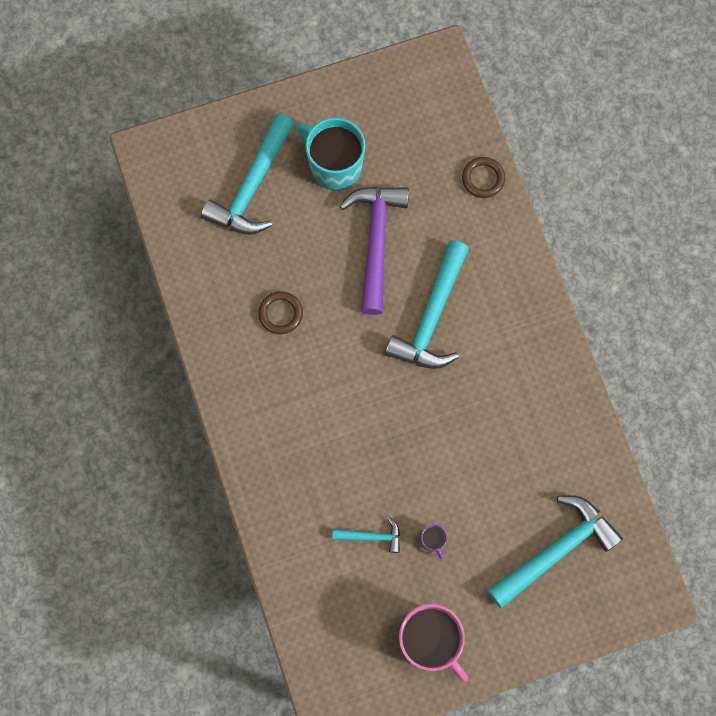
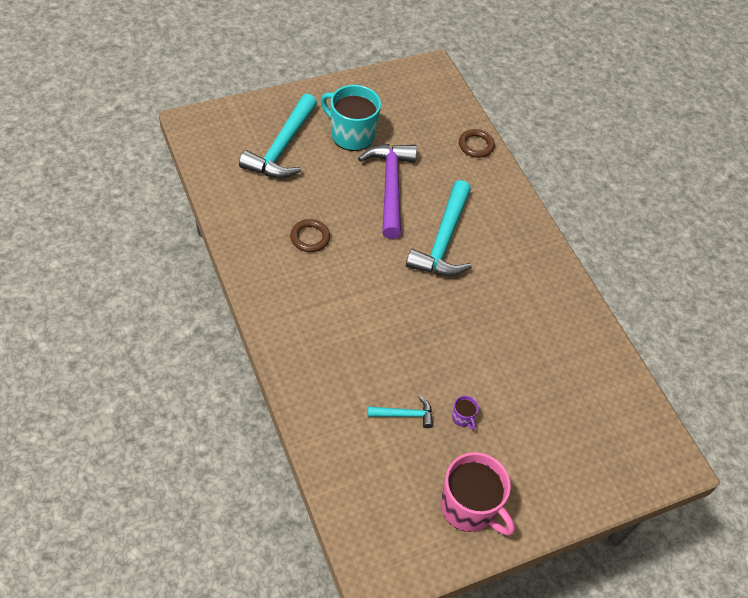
camera: 10 degrees left, 20 degrees down
turquoise hammer [487,495,623,609] -> none

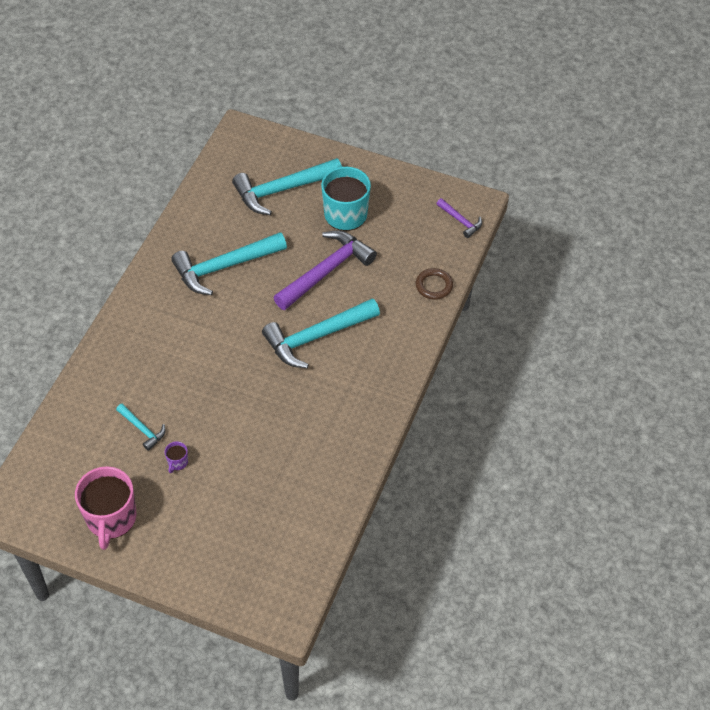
camera: 50 degrees right, 0 degrees up
brown ring [290,219,330,252] -> turquoise hammer [171,232,287,295]
none -> purple hammer [436,198,482,238]

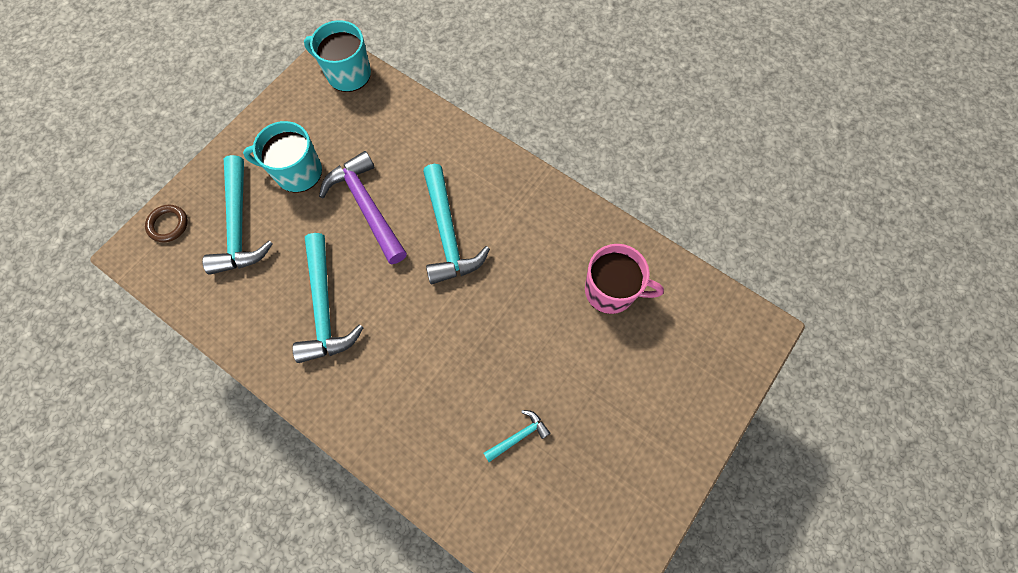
camera: 75 degrees left, 15 degrees up
pink mug [75,466,136,550] -> pink mug moved to [585,244,664,314]
purple mug [165,442,188,473] -> none
brown ring [416,268,453,300] -> brown ring moved to [145,204,188,242]
purple hammer [436,198,482,238] -> turquoise mug [304,20,371,92]

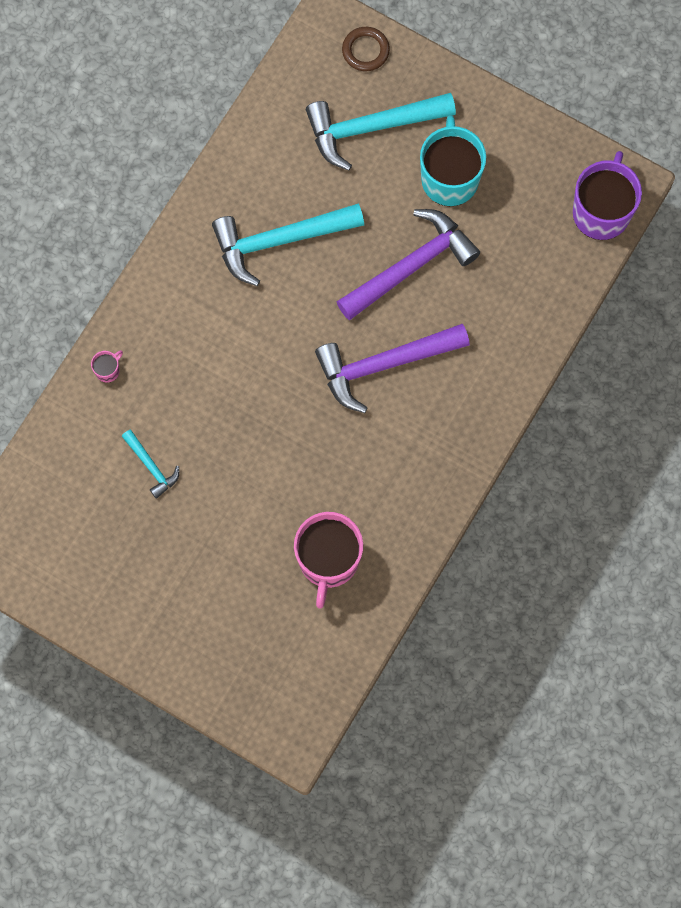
camera: 85 degrees right, 5 degrees up
turquoise mug [304,20,371,92] -> purple mug [573,151,642,240]
turquoise hammer [423,164,490,284] -> purple hammer [315,324,470,413]
none -> pink mug [91,351,123,383]

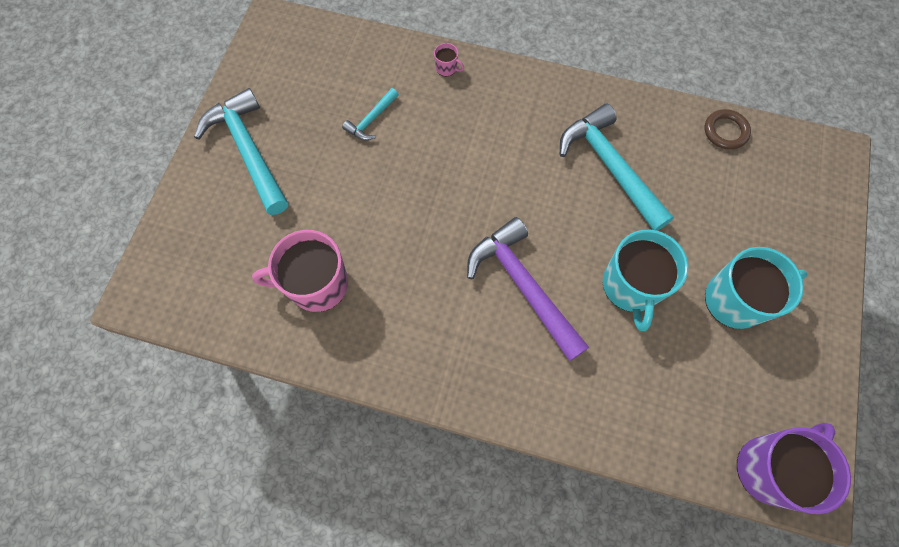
camera: 75 degrees right, 5 degrees down
turquoise hammer [306,93,456,171] -> turquoise hammer moved to [194,88,288,215]
purple hammer [337,209,480,320] -> turquoise mug [603,230,688,331]
brown ring [342,27,390,71] -> brown ring moved to [704,109,751,150]
purple mug [573,151,642,240] -> purple mug turned 45 degrees counterclockwise [737,423,851,514]

